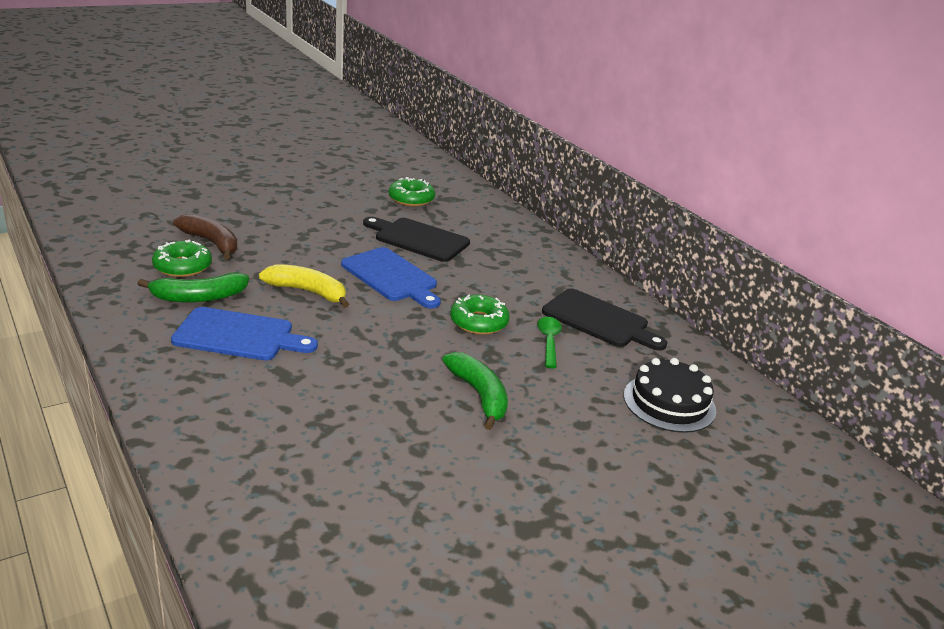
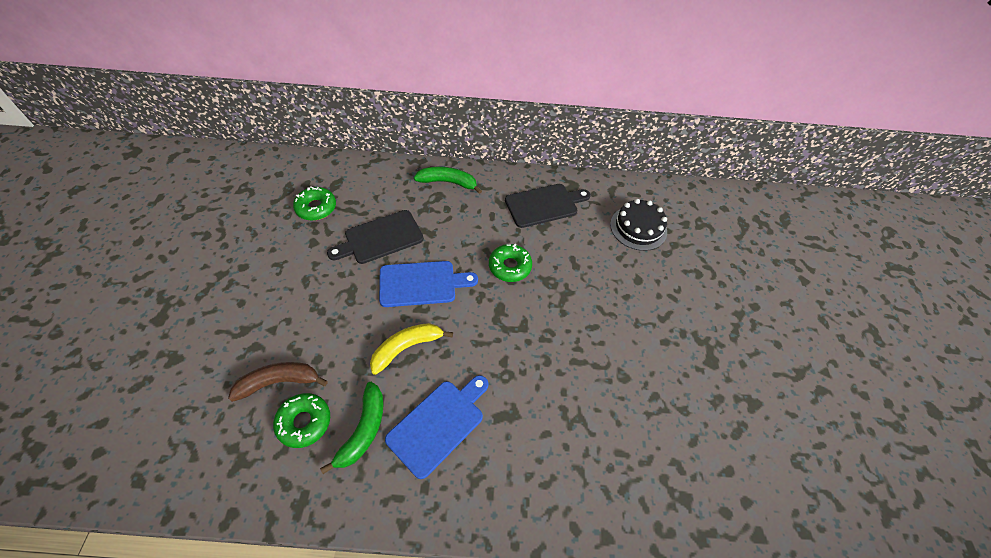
camera: 55 degrees left, 25 degrees up
green banana [442,352,508,430] -> green banana moved to [414,167,482,194]
green spoon [537,317,562,368] -> none

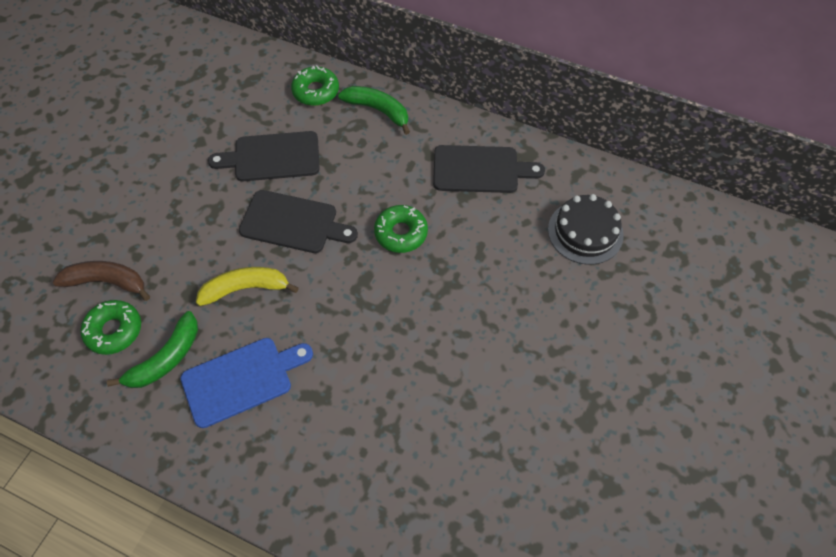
camera: 25 degrees right, 5 degrees up
green donut [293,187,336,221] -> green donut moved to [291,65,339,106]
blue cutting board [379,261,478,307] -> black cutting board [239,190,358,253]

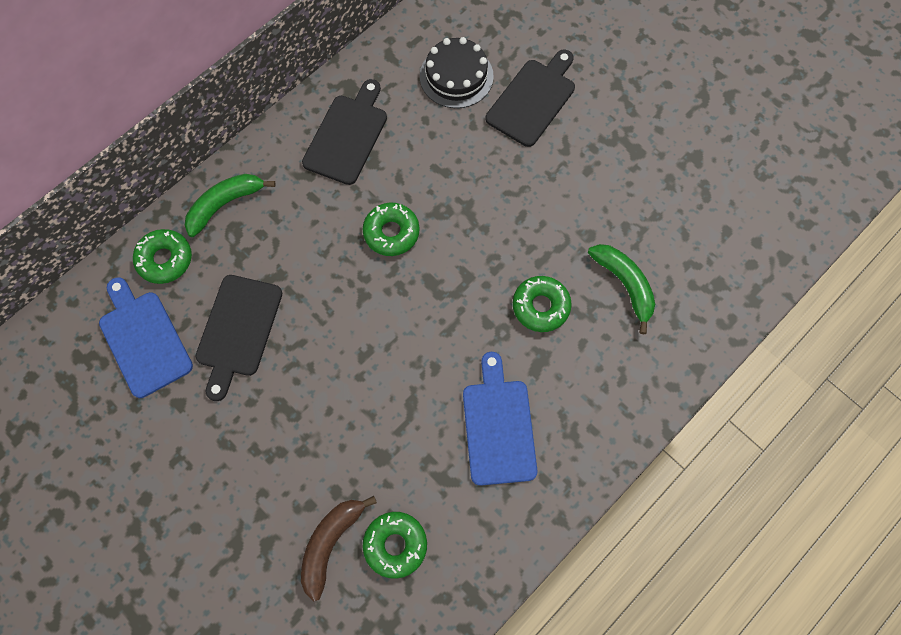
camera: 70 degrees left, 10 degrees up
green banana [107,311,198,388] -> green banana moved to [588,244,655,334]
yellow banana [196,267,299,306] -> none
black cutting board [239,190,358,253] -> black cutting board moved to [486,50,575,147]
none -> blue cutting board [99,277,193,398]
none -> green donut [513,276,572,332]

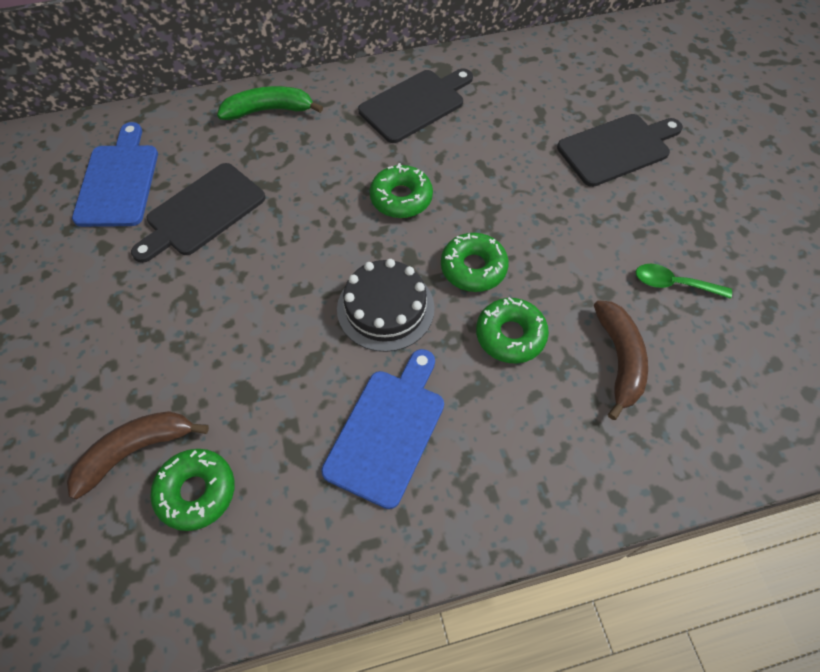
camera: 30 degrees right, 10 degrees down
green donut [133,229,192,284] -> green donut moved to [441,233,509,292]
black cake [420,37,494,108] -> black cake moved to [337,259,435,352]
green banana [588,244,655,334] -> brown banana [594,300,648,420]
none -> green spoon [636,264,732,299]

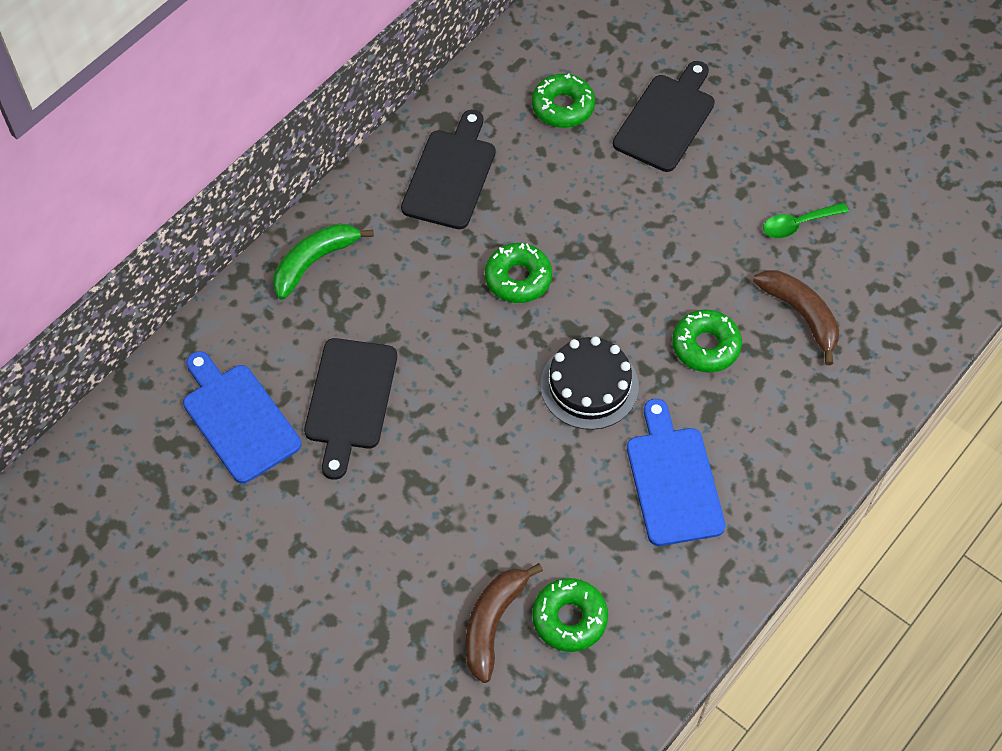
camera: 35 degrees left, 0 degrees up
green donut [441,233,509,292] -> green donut moved to [532,74,595,128]

